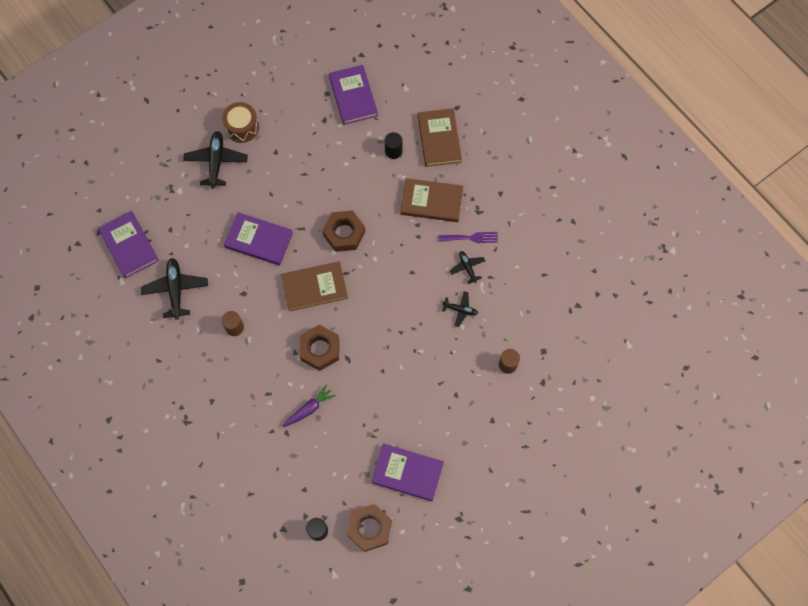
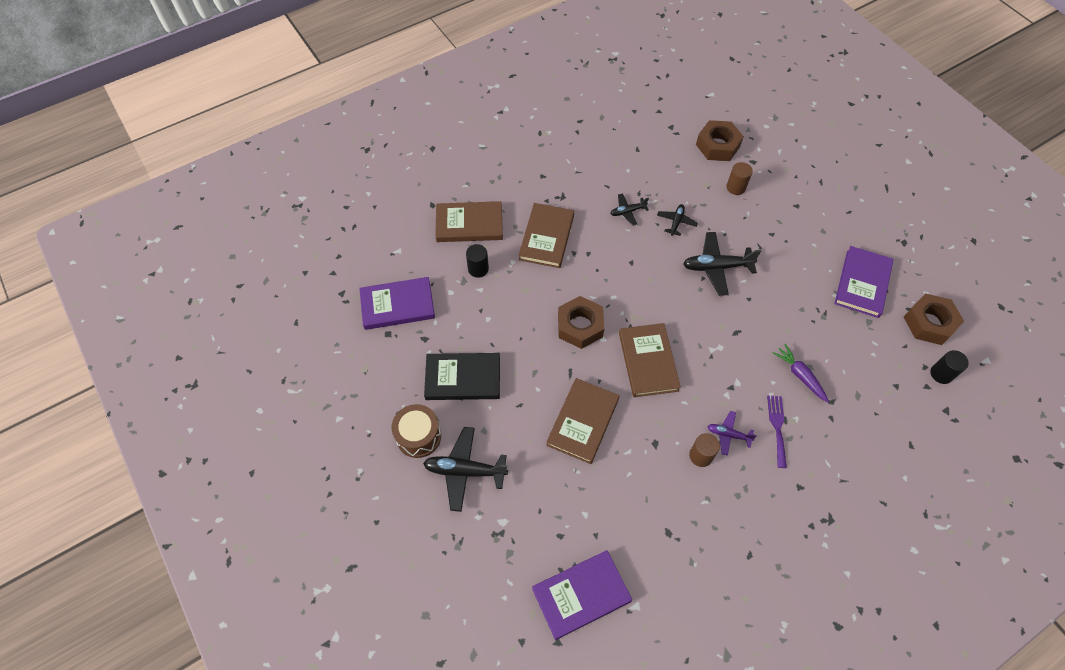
camera: 85 degrees left, 10 degrees down
black plane [141,258,208,320] -> black plane moved to [683,232,761,296]
purple book [224,212,293,265] -> brown book [546,378,620,464]
brown nut [300,325,339,371] -> brown nut moved to [696,120,744,161]
purple fork [438,232,498,243] -> purple fork moved to [767,395,787,468]
none -> black book [424,353,500,400]
none -> purple plane [707,411,757,456]

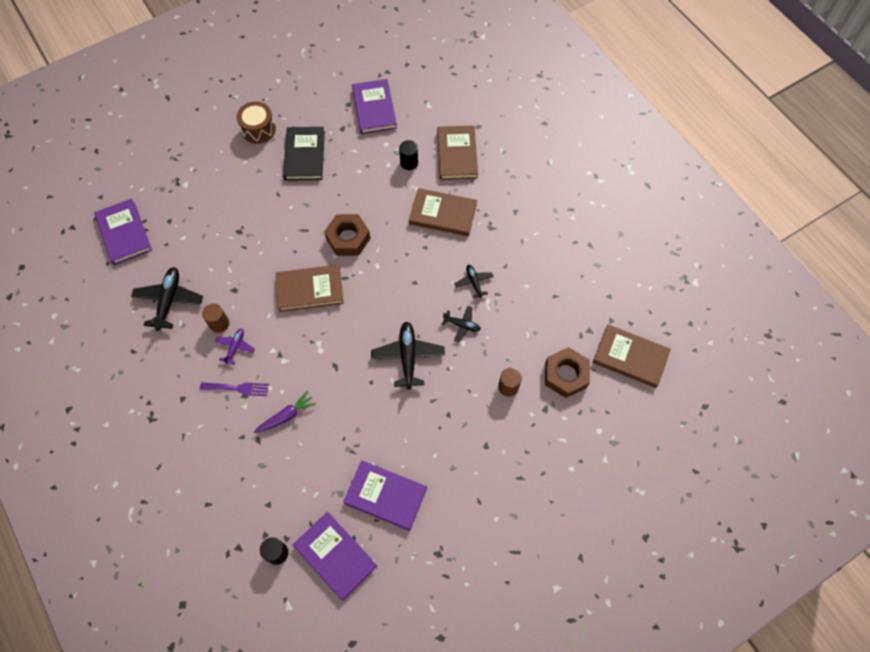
camera: 90 degrees right, 5 degrees up
black plane [423,427,508,512] -> black plane moved to [131,267,203,331]
brown book [546,378,620,464] -> brown book moved to [593,324,671,388]
brown nut [904,293,964,345] -> purple book [293,512,377,601]

